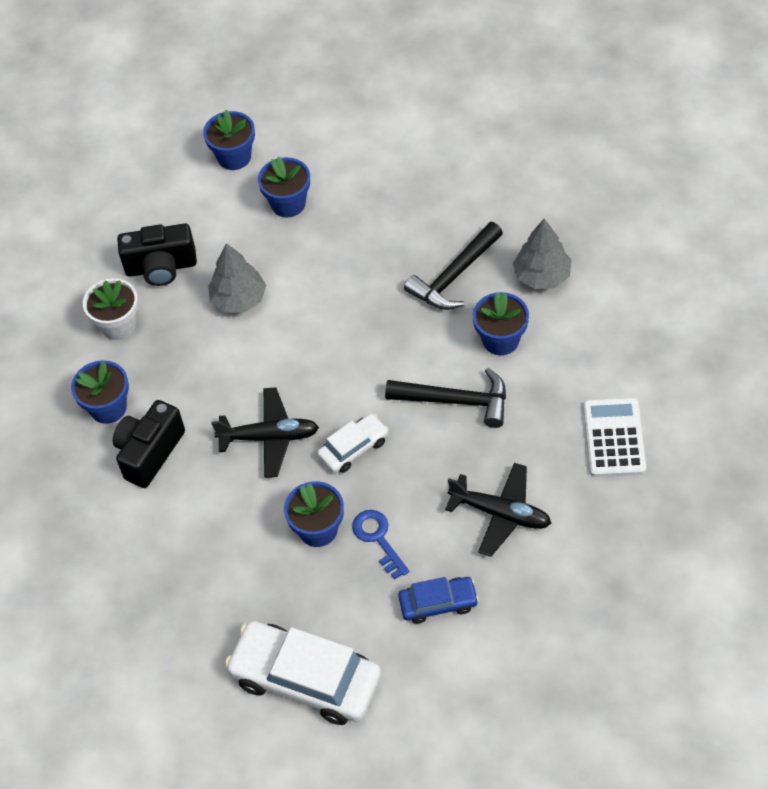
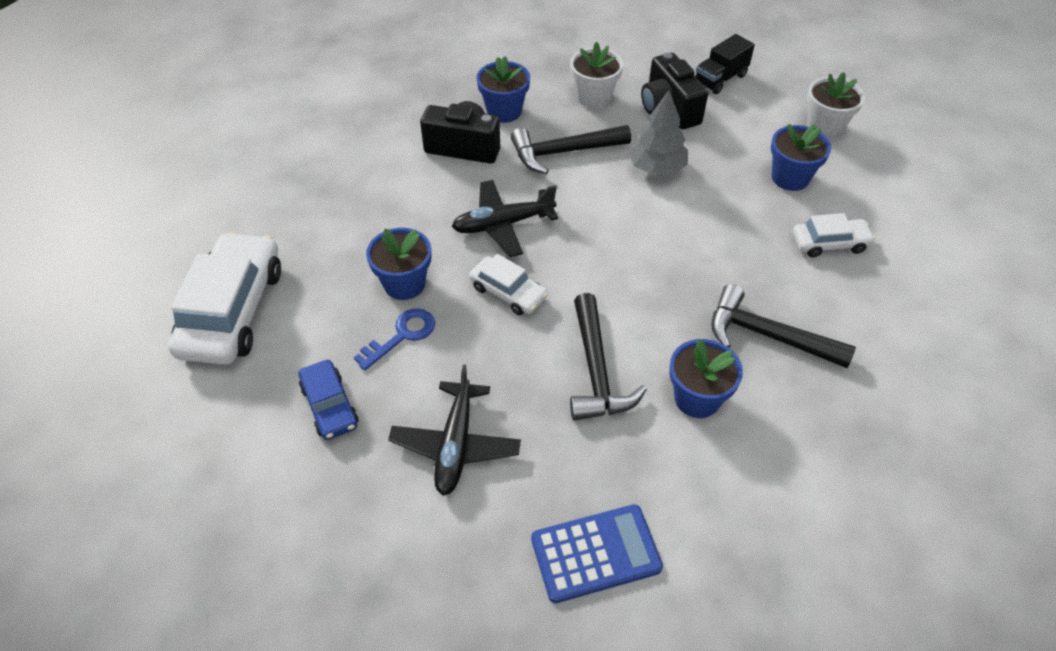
camera: 70 degrees right, 5 degrees down
blue flower pot [203,110,255,170] -> white flower pot [807,72,865,139]
black plane [211,387,319,478] -> black plane turned 90 degrees clockwise [452,180,558,257]
grey tree [513,219,572,289] -> none
white calculator [583,398,646,477] -> blue calculator [531,504,663,603]
none -> black hammer [511,125,631,174]
none -> black truck [695,34,755,94]
none -> white car [793,213,875,257]

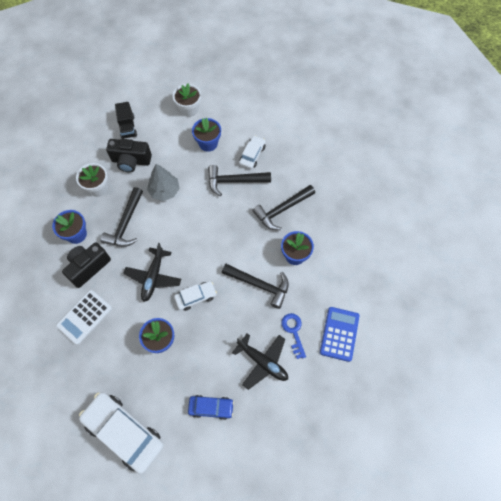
camera: 60 degrees left, 15 degrees up
blue key [354,308,435,371] -> blue key moved to [281,313,306,359]
none -> white calculator [56,290,112,345]
none -> black hammer [208,165,271,196]

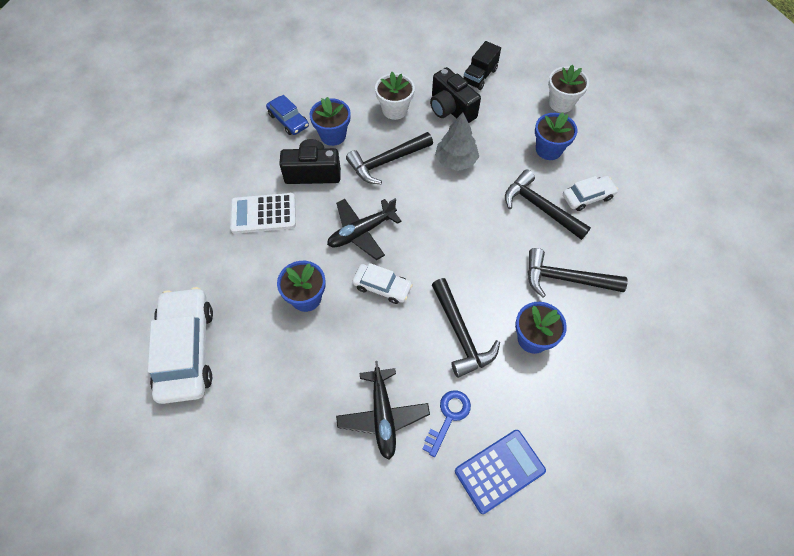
camera: 45 degrees right, 5 degrees down
blue car [188,395,234,420] -> blue car moved to [266,95,309,135]

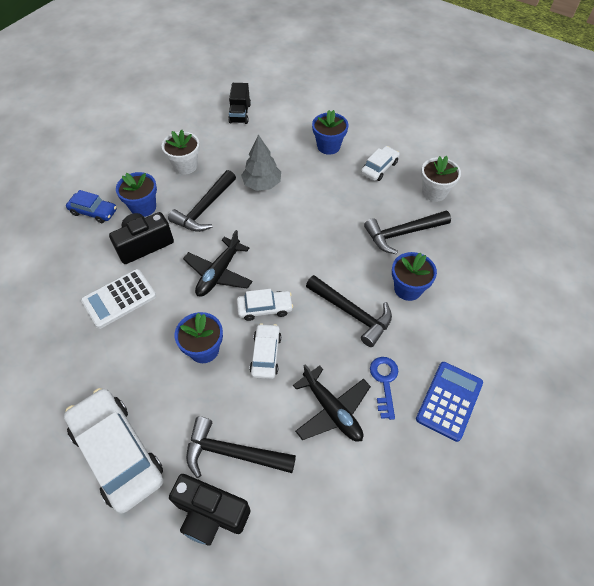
camera: 30 degrees left, 5 degrees down
black camera [430,67,481,123] -> black camera moved to [169,474,250,546]
black hammer [505,170,591,240] -> black hammer moved to [186,417,296,478]
white flower pot [548,65,589,113] -> white flower pot moved to [421,156,461,202]
none -> white car [250,323,281,379]

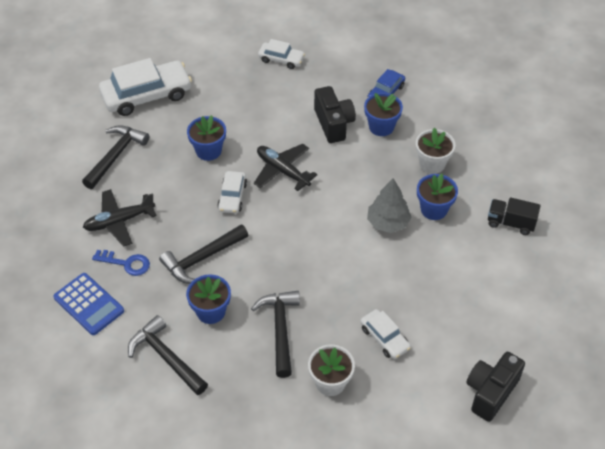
camera: 105 degrees right, 5 degrees down
white calculator [81,269,156,329] -> none
black hammer [168,170,236,232] -> black hammer moved to [128,315,208,395]
black camera [169,474,250,546] -> black camera moved to [466,352,525,422]
white car [250,323,281,379] -> white car moved to [258,39,305,69]
blue flower pot [312,110,348,155] -> blue flower pot moved to [417,174,458,220]

